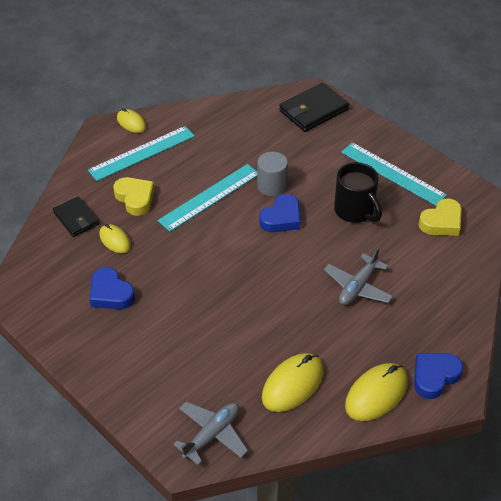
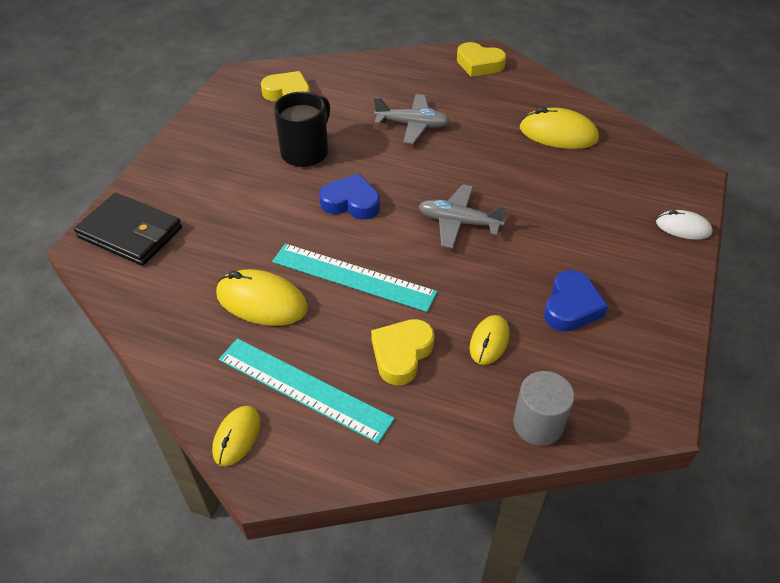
camera: 115 degrees left, 0 degrees up
black wallet [53,196,99,237] -> none
grey plane [173,402,248,465] -> grey plane moved to [418,184,507,248]
grey cylinder [257,152,288,196] -> grey cylinder moved to [513,371,575,446]
turquoise ruler [341,142,447,206] -> none
yellow mouse [345,363,408,421] -> yellow mouse moved to [216,269,308,326]
blue heart [414,353,463,399] -> yellow heart [457,42,506,77]
none -> white mouse [656,210,713,240]

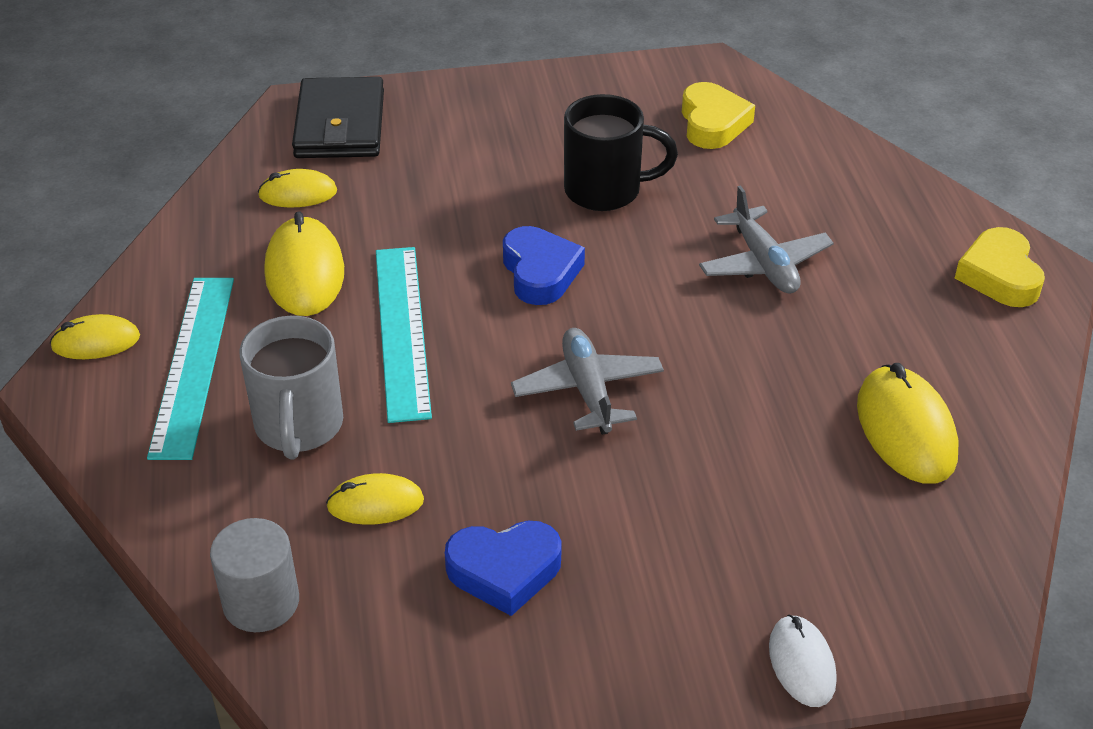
camera: 60 degrees right, 5 degrees down
yellow heart [371,319,435,385] -> grey mug [239,316,343,460]
none -> yellow mouse [258,169,337,207]

